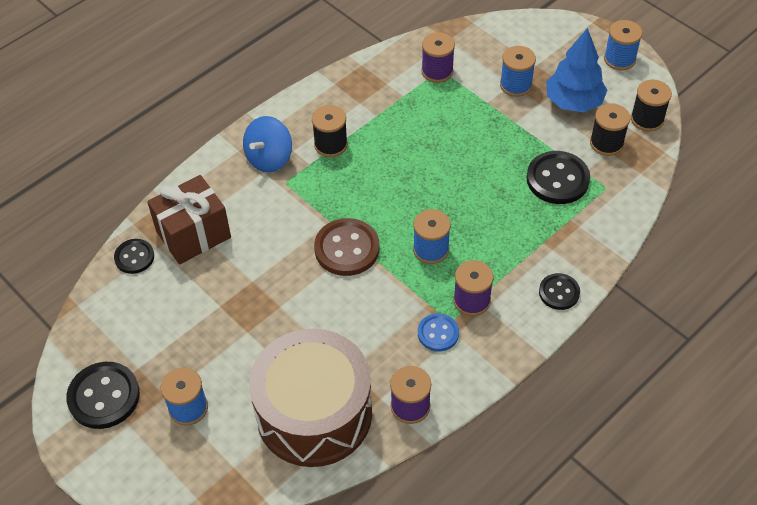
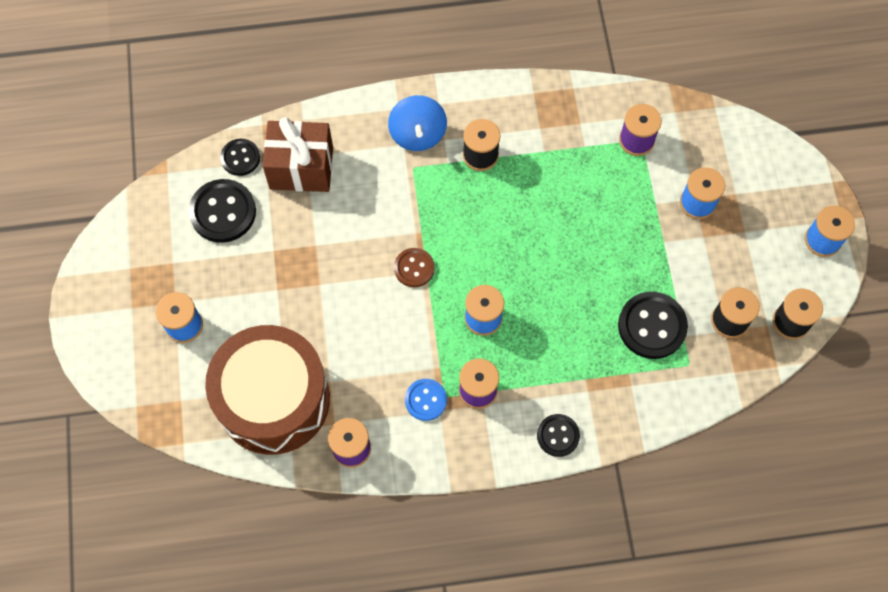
camera: 35 degrees right, 15 degrees up
black button [66,362,140,429] -> black button moved to [189,179,256,243]
blue spinning top [243,116,292,172] -> blue spinning top turned 75 degrees counterclockwise [388,95,447,151]
brown button [314,218,380,276] -> brown button [394,248,435,287], size x0.60
blue tree [546,28,608,112] -> none

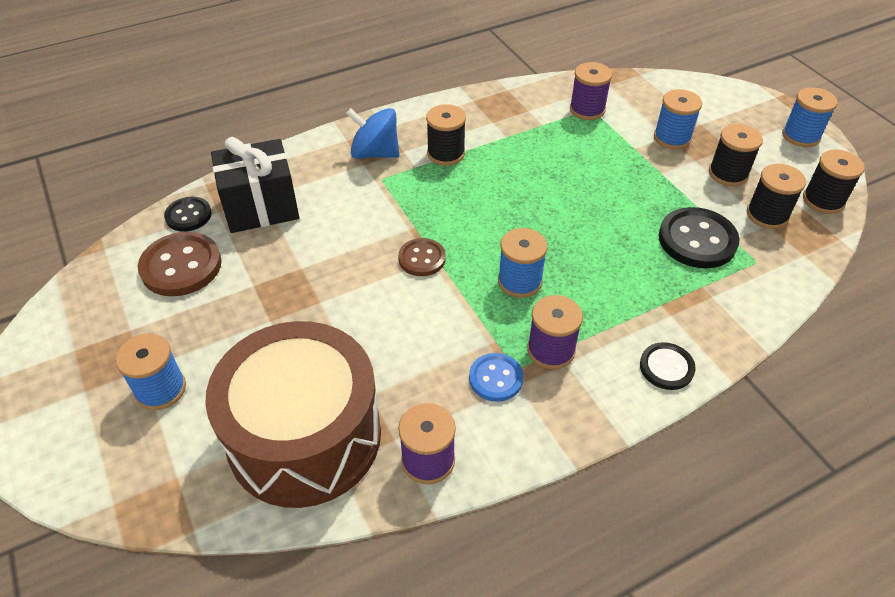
camera: 20 degrees left, 20 degrees down
black button [189,179,256,243] -> brown button [138,232,222,296]
brown gift [263,117,333,192] -> black gift [211,137,299,233]
blue spinning top [388,95,447,151] -> blue spinning top turned 135 degrees clockwise [346,108,399,159]
none -> black spool [709,124,763,186]

